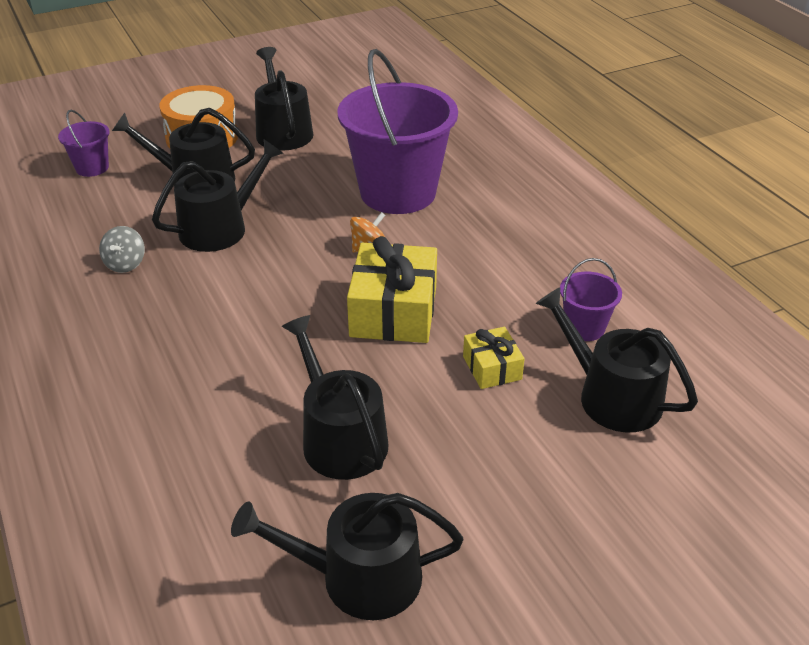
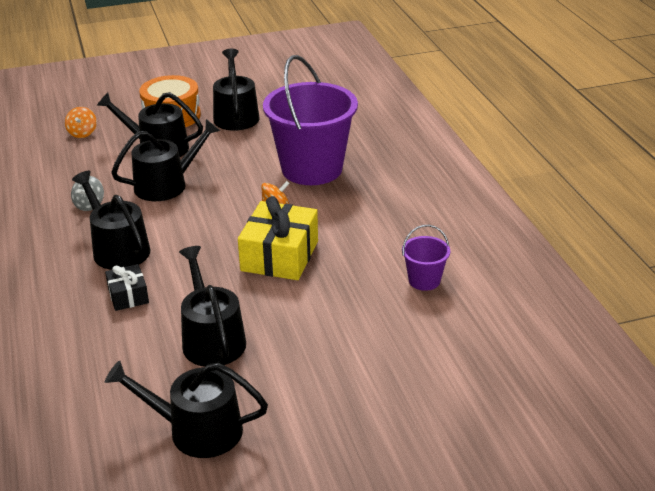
camera: 10 degrees right, 5 degrees down
purple bucket [58,110,109,177] -> orange spinning top [65,107,97,138]
yellow gift [463,327,525,389] -> none
black watering can [536,287,698,432] -> black watering can moved to [72,171,150,270]
none -> black gift [105,264,149,311]

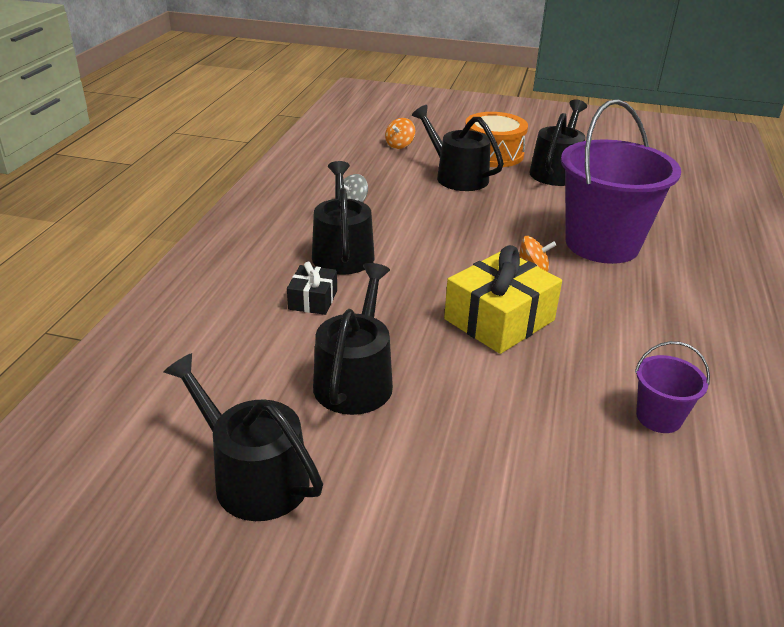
camera: 30 degrees right, 0 degrees up
black watering can [111,119,220,201] -> none

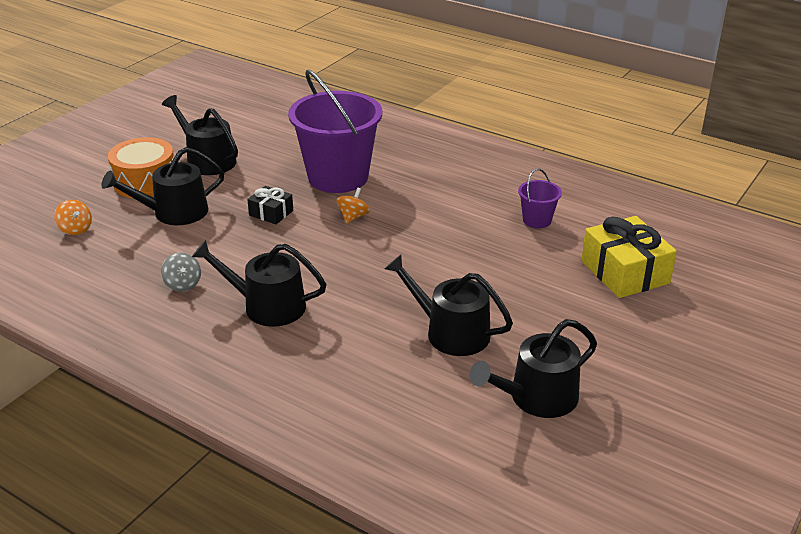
camera: 70 degrees left, 0 degrees up
black gift [287,262,337,315] -> black gift moved to [247,186,293,224]
yellow gift [444,245,562,354] -> yellow gift moved to [581,216,677,298]

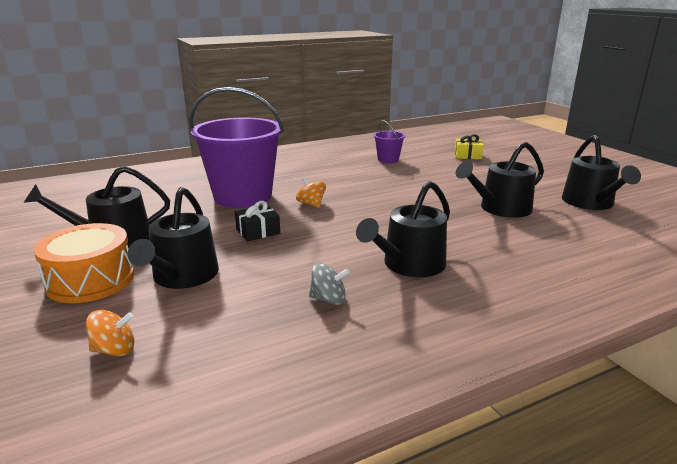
camera: 60 degrees left, 10 degrees down
yellow gift [581,216,677,298] -> yellow gift [455,134,484,159], size x0.53

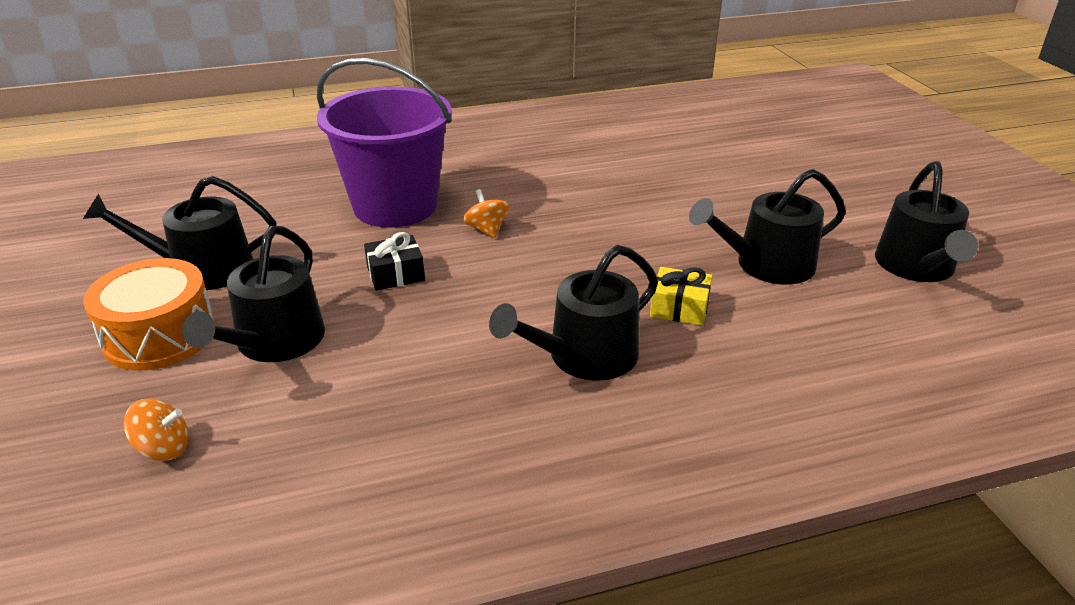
camera: 10 degrees right, 10 degrees up
grey spinning top [309,263,350,305] -> none
purple bucket [373,120,406,163] -> none
yellow gift [455,134,484,159] -> yellow gift moved to [650,267,712,326]

